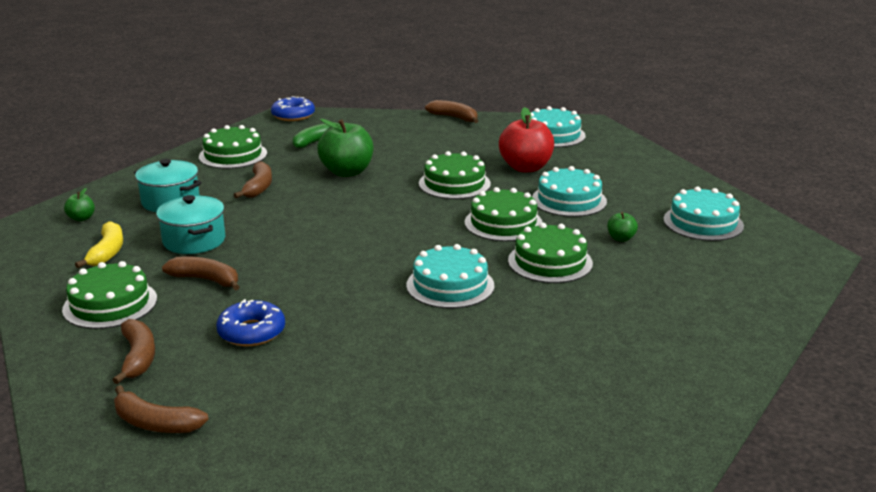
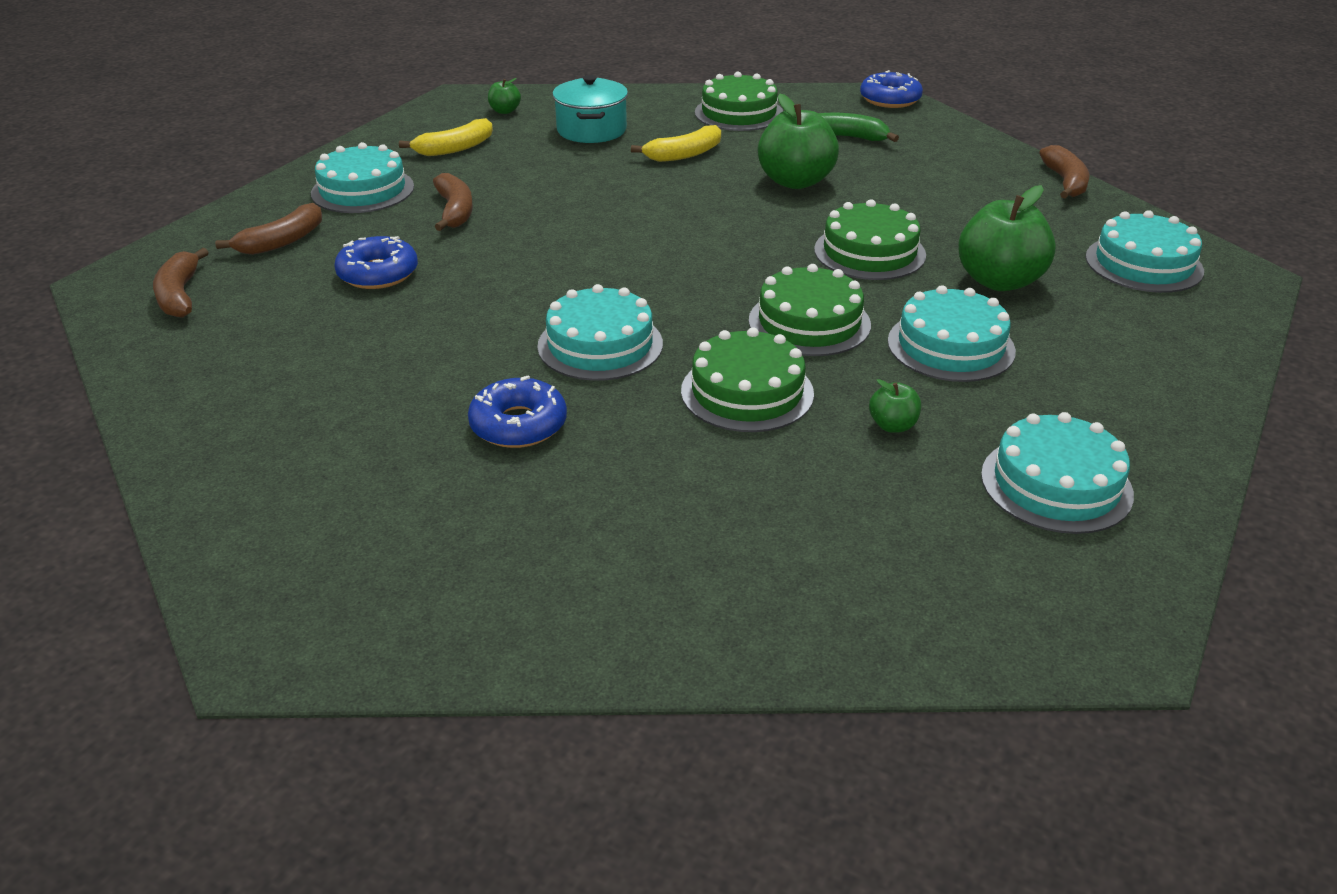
camera: 55 degrees right, 10 degrees up
green cake [62,261,157,329] -> turquoise cake [311,142,414,213]
turquoise pot [156,195,225,254] -> none
brown banana [234,161,272,198] -> yellow banana [631,125,721,162]
red apple [499,107,554,172] -> green apple [958,185,1056,291]
none -> blue donut [468,375,567,448]

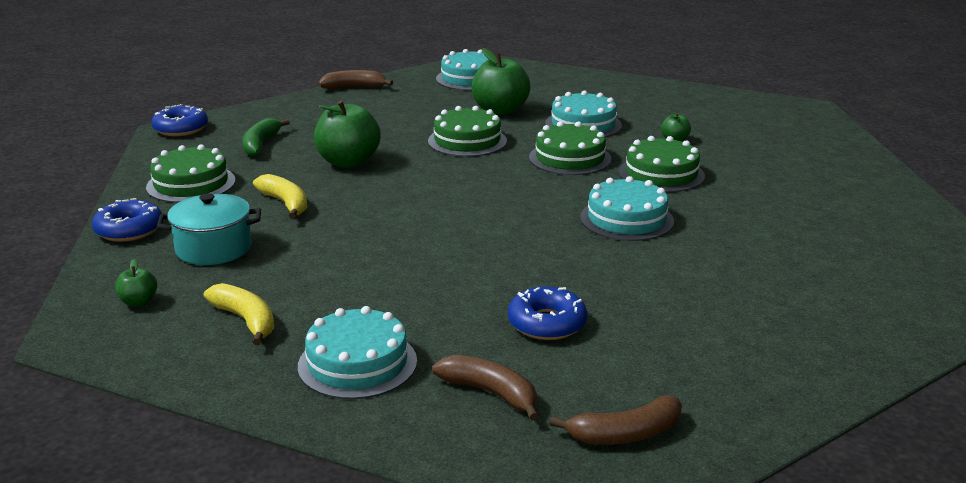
camera: 95 degrees left, 10 degrees down
brown banana [433,173,473,231] -> none
blue donut [468,375,567,448] -> blue donut moved to [92,198,162,242]
turquoise cake [981,412,1134,534] -> none

